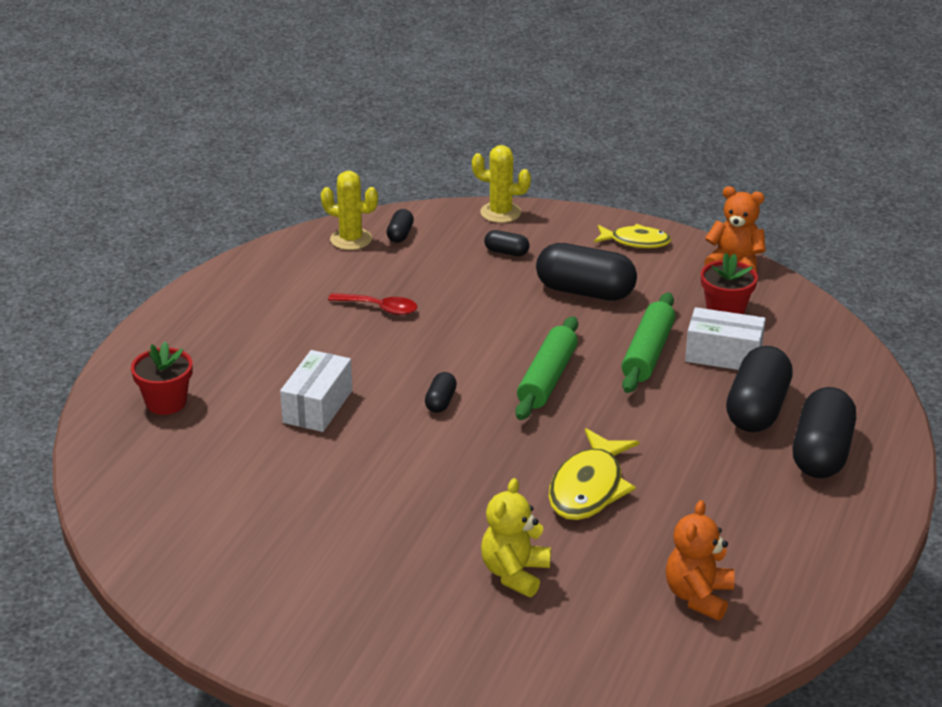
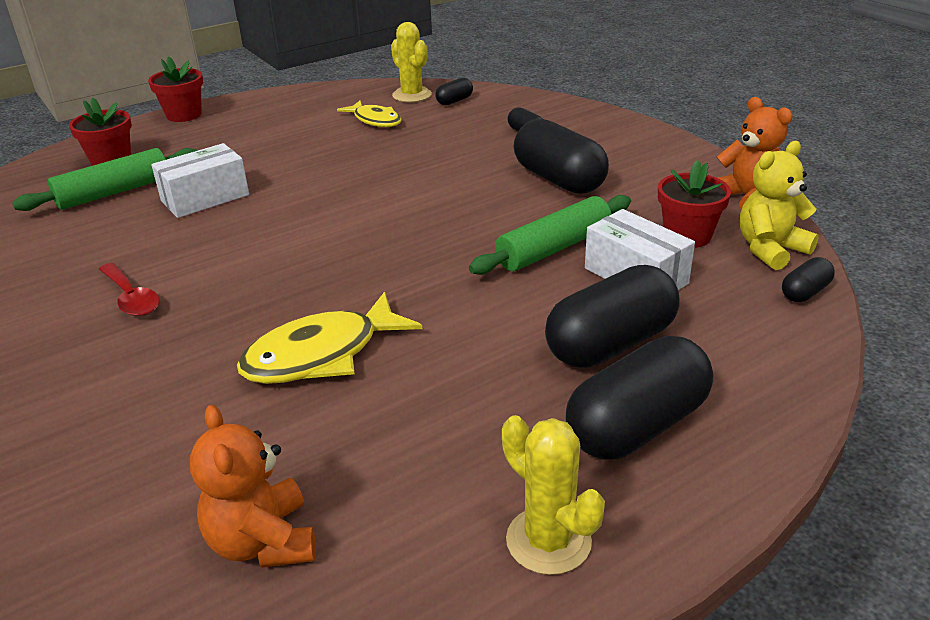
camera: 35 degrees right, 0 degrees up
red spoon [328,293,417,315] -> red spoon moved to [99,263,160,316]
black capsule [425,372,457,413] -> black capsule moved to [782,257,835,302]
yellow cactus [472,145,531,223] -> yellow cactus moved to [502,415,605,575]
yellow teddy bear [481,478,551,597] -> yellow teddy bear moved to [740,141,819,270]
green rolling pin [515,316,578,420] -> green rolling pin moved to [12,148,197,211]
yellow fish [594,224,671,248] -> yellow fish moved to [337,101,402,127]
orange teddy bear [666,500,735,621] -> orange teddy bear turned 75 degrees counterclockwise [190,405,316,568]
none -> red flower pot [148,56,203,122]

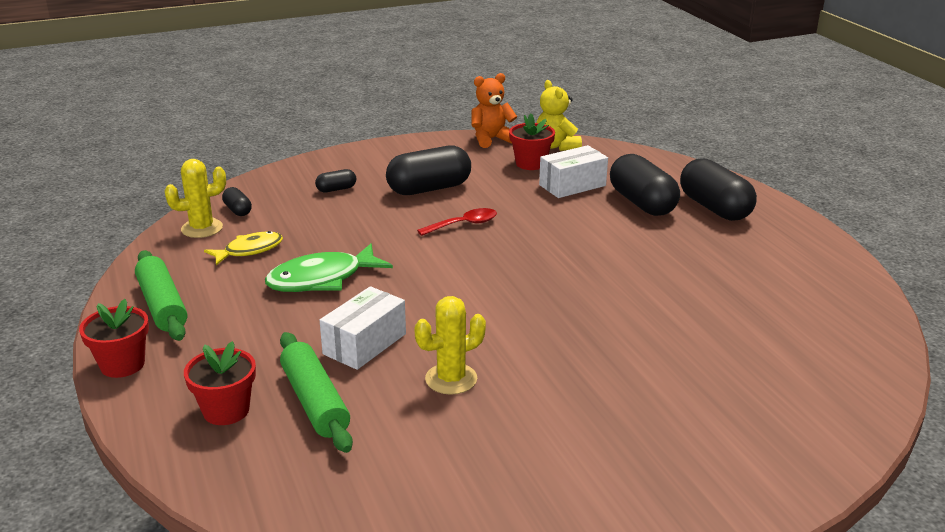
camera: 80 degrees left, 5 degrees down
red spoon [99,263,160,316] -> red spoon moved to [417,208,497,236]
white box [151,143,249,218] -> white box turned 60 degrees clockwise [320,286,406,370]
orange teddy bear [190,405,316,568] -> none
yellow fish [237,292,422,384] -> none
green rolling pin [469,195,631,275] -> green rolling pin moved to [135,250,187,341]
yellow cactus [502,415,605,575] -> yellow cactus moved to [414,296,486,395]
black capsule [782,257,835,302] -> none
none -> green fish [265,243,393,292]

